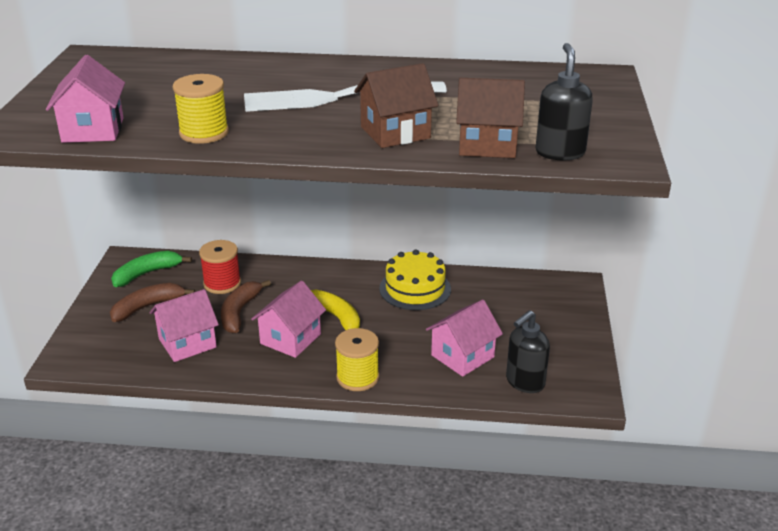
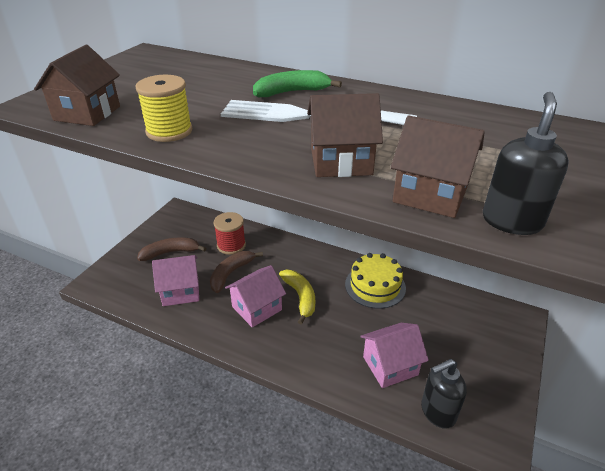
camera: 20 degrees right, 5 degrees up
pink house [46,55,125,143] -> brown house [34,45,120,126]
green banana [111,251,192,287] -> green banana moved to [253,70,342,97]
yellow spool [335,328,379,391] -> none

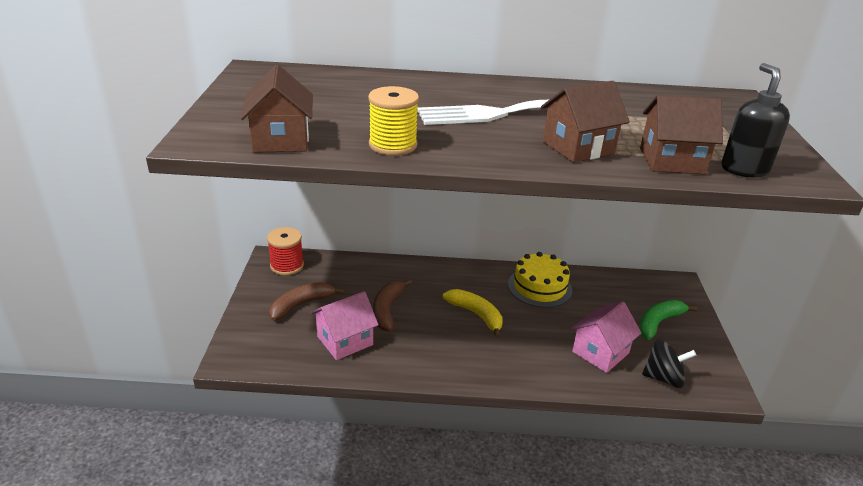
camera: 25 degrees left, 5 degrees down
red spool [214,212,246,255] -> red spool moved to [267,227,304,275]
pink house [225,265,286,328] -> none
green banana [253,70,342,97] -> green banana moved to [639,300,697,340]
black soap dispenser [421,359,467,429] -> black spinning top [642,339,697,388]

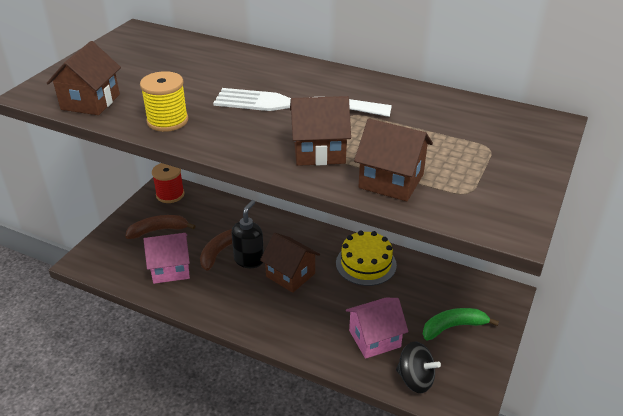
camera: 25 degrees right, 5 degrees up
yellow banana [443,289,502,338] -> brown house [260,233,320,293]
black soap dispenser [721,63,790,177] -> black soap dispenser moved to [231,200,264,268]

